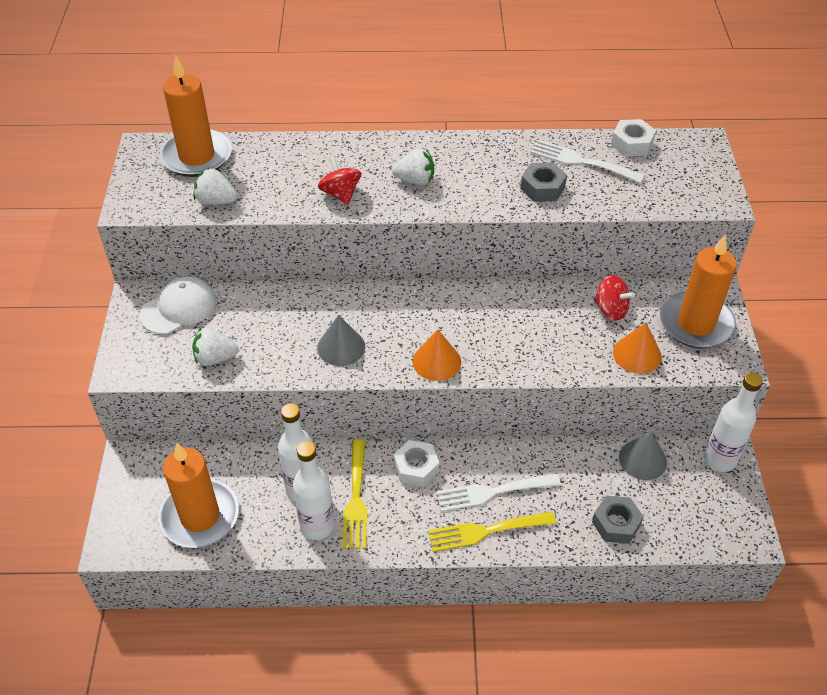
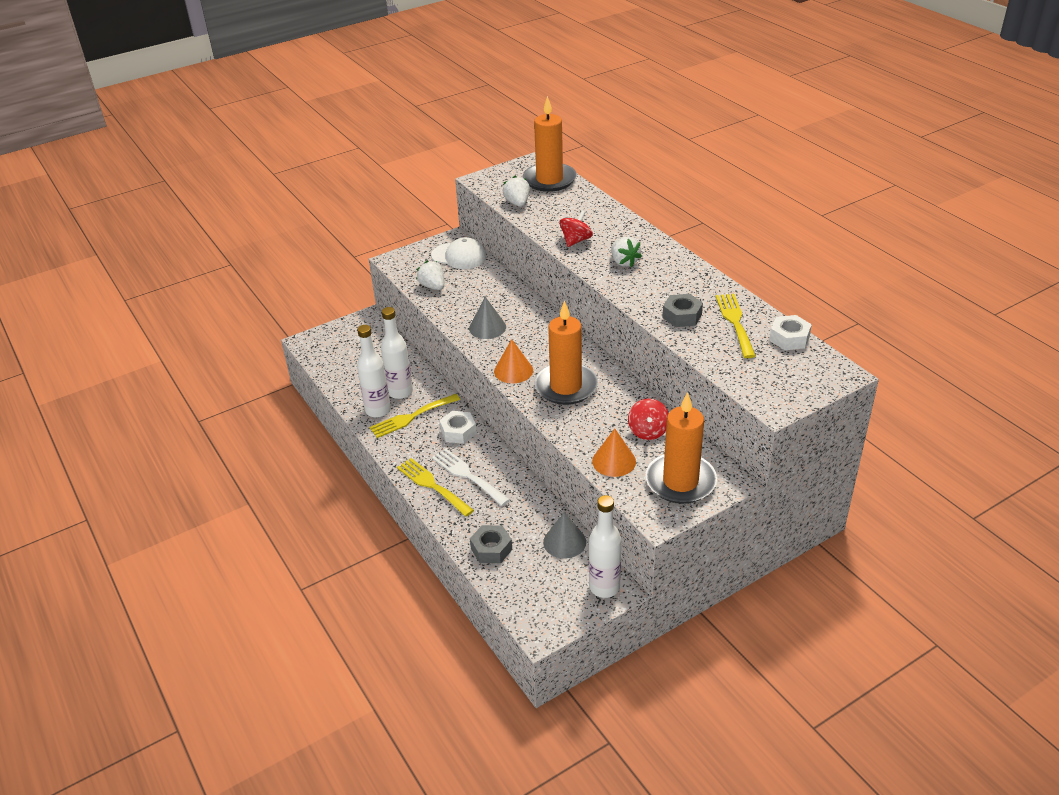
camera: 60 degrees right, 10 degrees down
orange candle [159,443,239,548] -> orange candle moved to [534,300,598,405]
white fork [530,140,645,183] -> yellow fork [715,294,756,358]

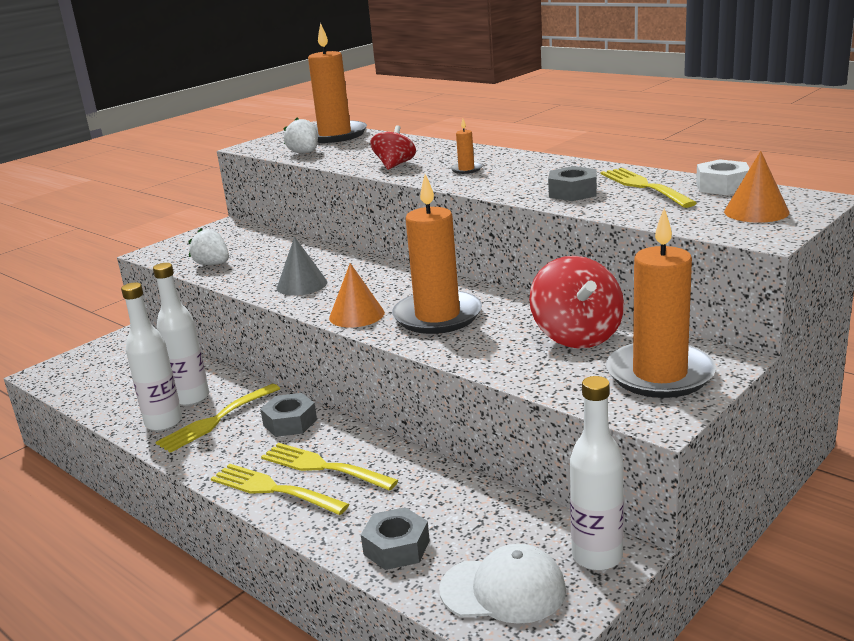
camera: 15 degrees left, 15 degrees down
white cap [431,237,487,269] -> white cap moved to [439,544,566,624]
white fork [432,449,510,506] -> yellow fork [261,443,399,491]
white nut [439,411,477,444] -> grey nut [260,393,317,437]
grey cone [543,512,586,559] -> none
orange cone [592,429,636,477] -> orange cone moved to [724,151,790,223]
white strawberry [611,236,642,267] -> orange candle [450,119,482,174]
red spinning top [628,399,669,440] -> red spinning top [529,256,624,348], size x1.60

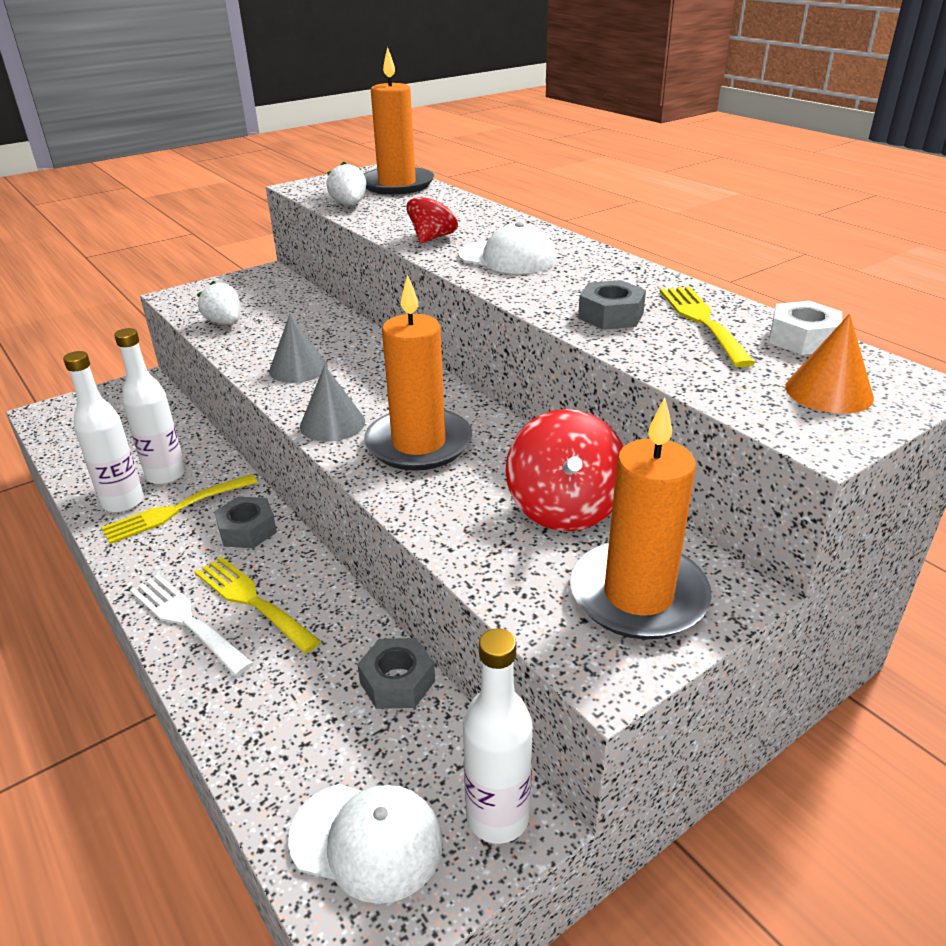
camera: 10 degrees right, 10 degrees up
yellow fork [211,464,349,515] -> white fork [130,574,253,676]
orange cone [329,263,384,328] -> grey cone [300,365,365,442]
grey nut [361,507,430,570] -> grey nut moved to [357,638,435,709]
orange candle [450,119,482,174] -> white cap [458,222,556,274]

